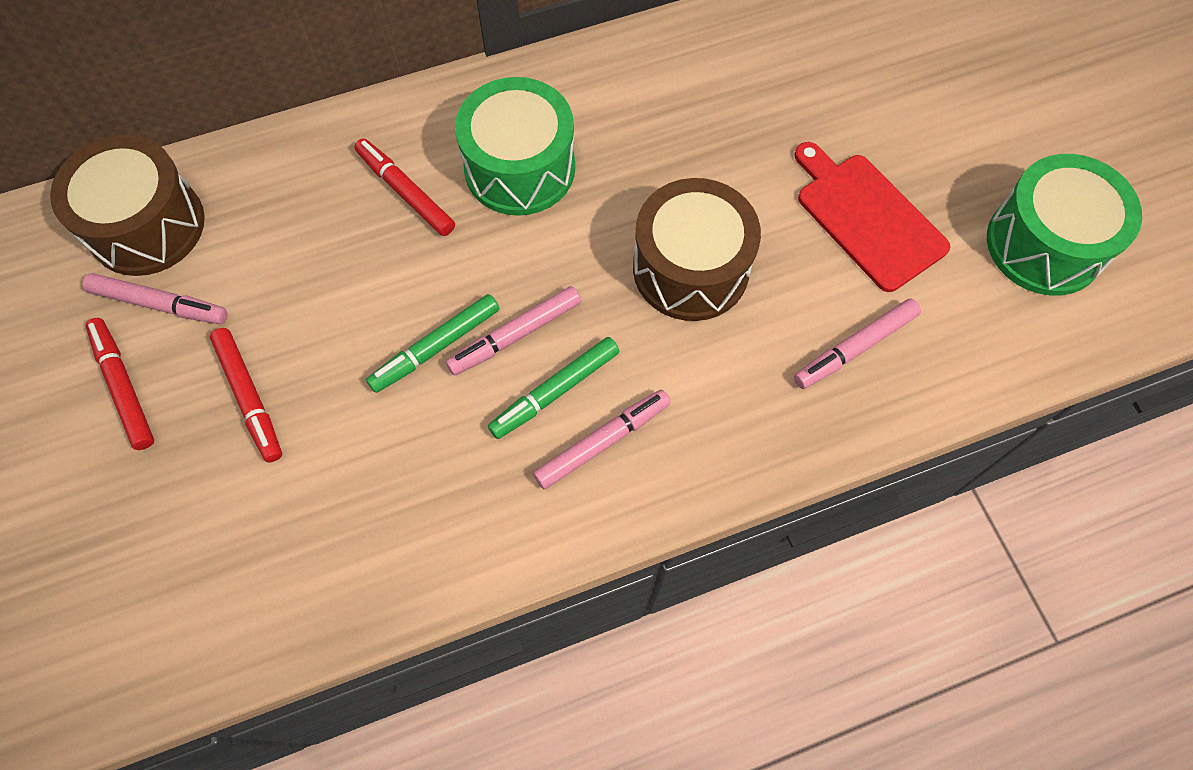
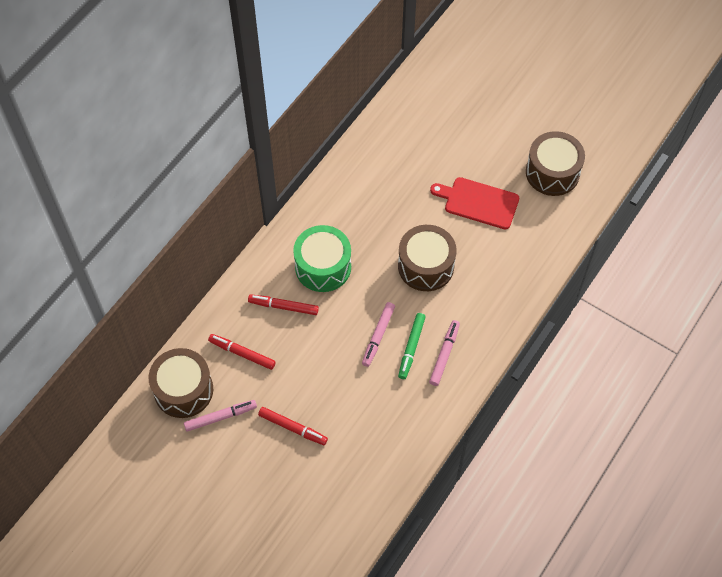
camera: 35 degrees left, 5 degrees down
red marker [86,318,154,450] -> red marker moved to [208,334,276,370]
green marker [366,294,499,393] -> none
pink marker [794,299,921,389] -> none
green drum [987,154,1142,296] -> brown drum [526,131,585,196]

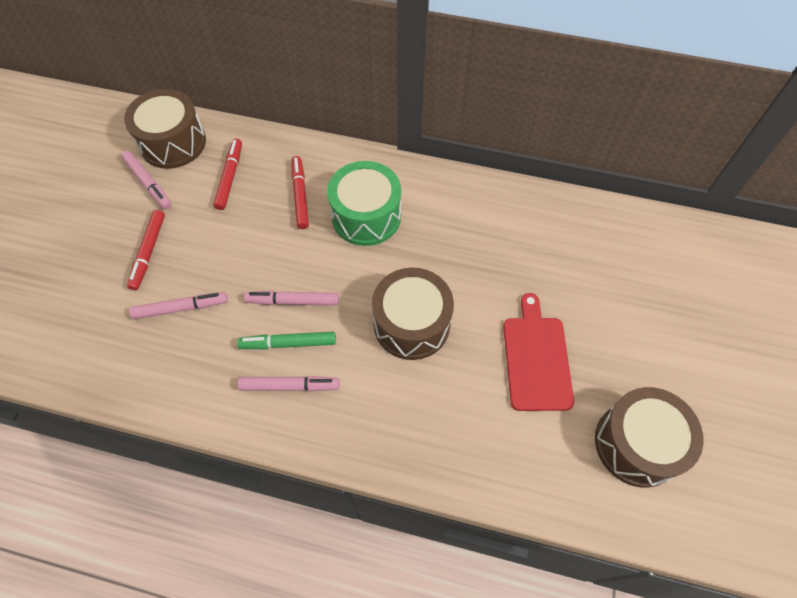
camera: 70 degrees right, 0 degrees up
none -> pink marker [129,292,228,319]

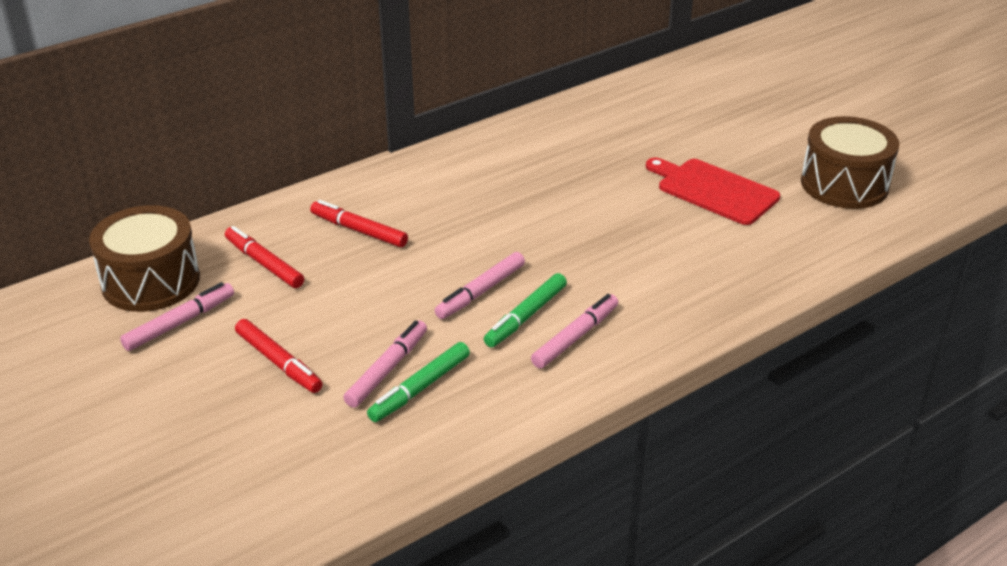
camera: 50 degrees left, 25 degrees down
pink marker [121,151,172,209] -> pink marker turned 45 degrees counterclockwise [120,282,234,351]
green drum [327,161,401,246] -> none
brown drum [372,268,454,360] -> none
none -> green marker [367,342,470,422]

